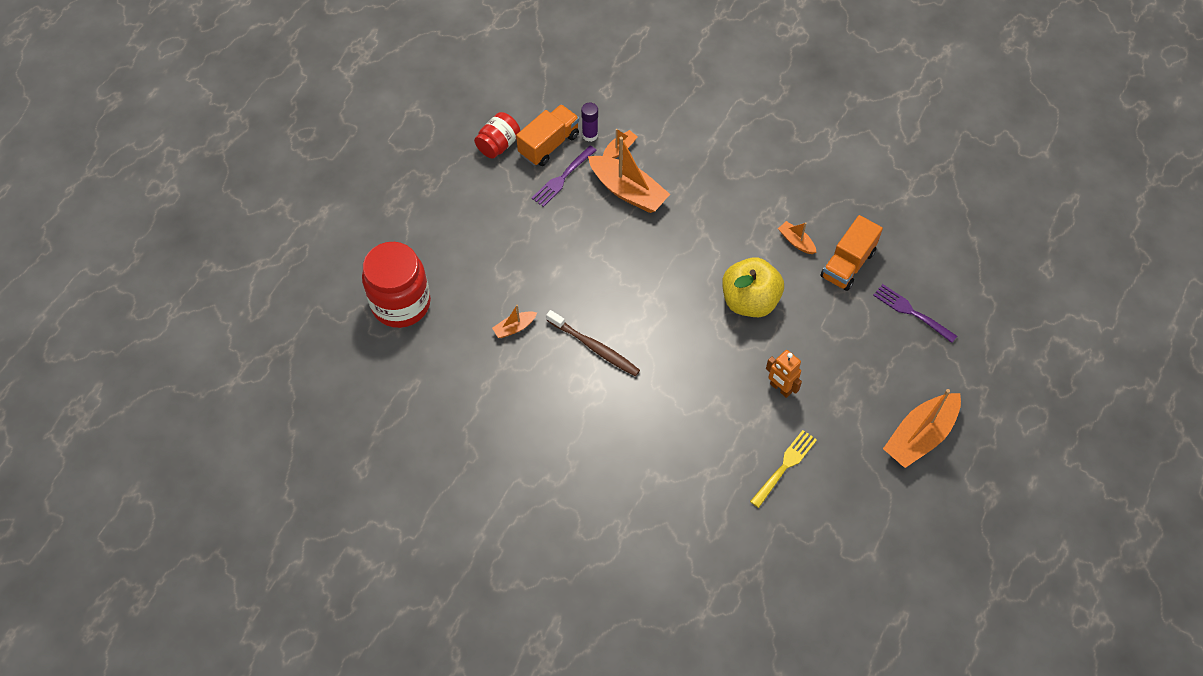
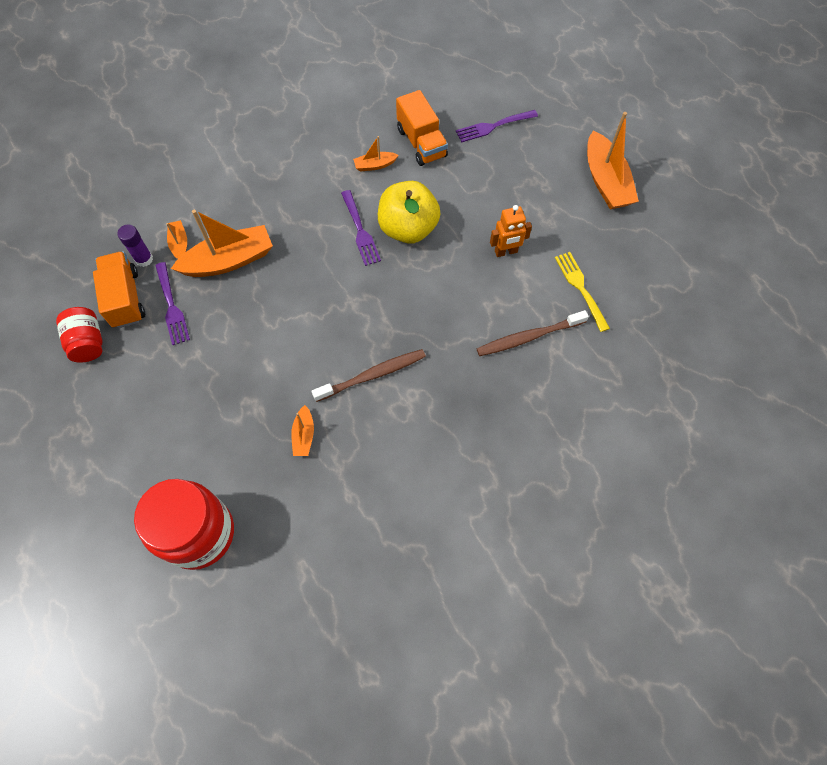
camera: 60 degrees left, 5 degrees up
none -> purple fork [341,190,381,266]
none -> brown toothbrush [477,310,589,356]

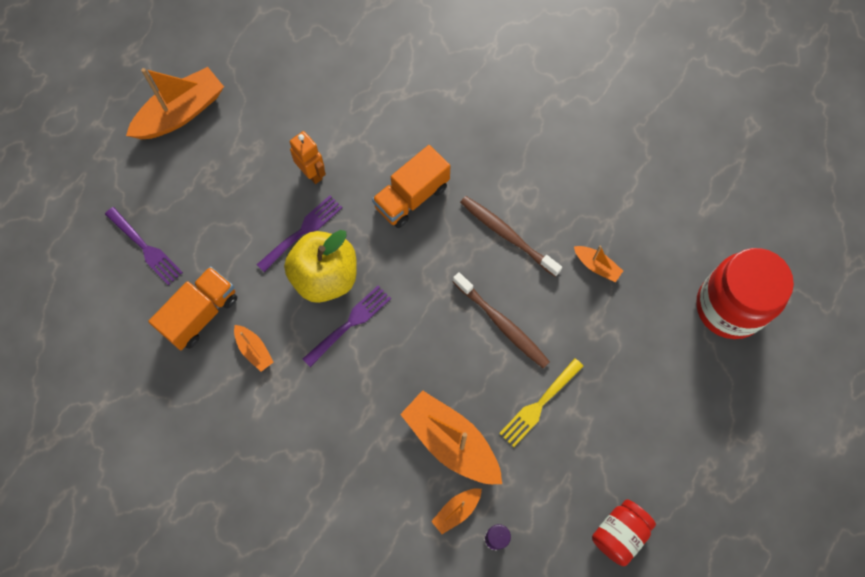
camera: 115 degrees left, 5 degrees up
orange truck [93,251,145,328] -> orange truck moved to [372,145,450,228]
purple fork [155,262,190,345] -> purple fork moved to [257,195,343,272]
orange boat [291,405,314,456] -> orange boat turned 60 degrees clockwise [574,245,623,282]
brown toothbrush [477,310,589,356] -> brown toothbrush moved to [453,272,550,368]
yellow fork [555,252,610,332] -> yellow fork moved to [499,358,584,447]

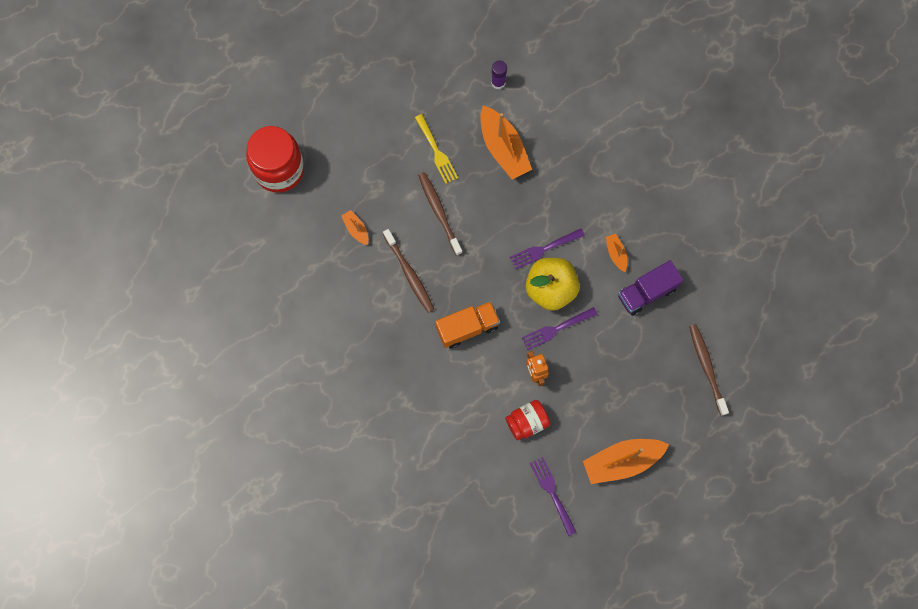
camera: 160 degrees left, 5 degrees up
purple fork [105,207,183,285] -> purple fork moved to [530,457,576,536]
orange truck [148,266,237,350] -> purple truck [618,260,683,316]
orange boat [431,488,482,534] -> none
yellow fork [499,358,584,447] -> yellow fork turned 90 degrees clockwise [415,114,458,184]
red jar [592,499,656,566] -> red jar moved to [505,400,550,441]
none -> brown toothbrush [689,324,729,416]

